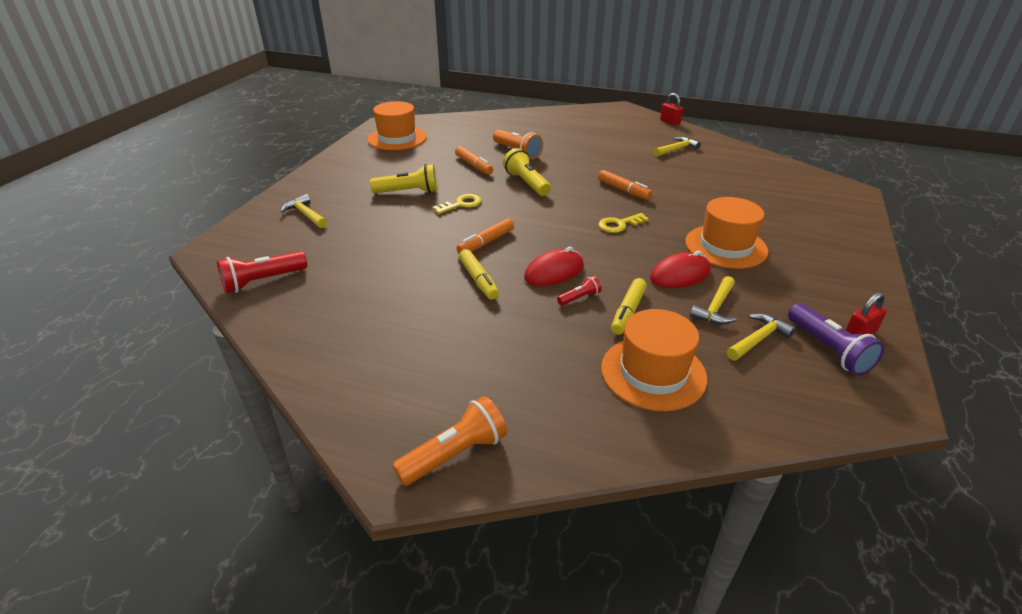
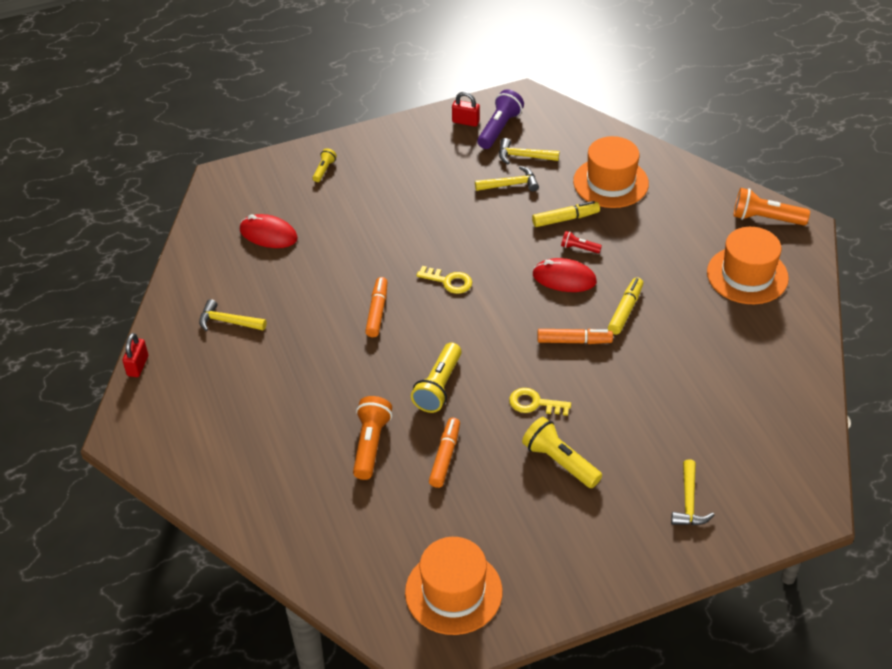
camera: 130 degrees left, 10 degrees up
red flashlight [217,251,307,293] -> none
red mouse [650,251,711,288] -> red mouse moved to [240,214,298,248]
orange hat [685,197,768,269] -> orange hat moved to [707,227,789,304]
none -> yellow flashlight [313,148,337,182]

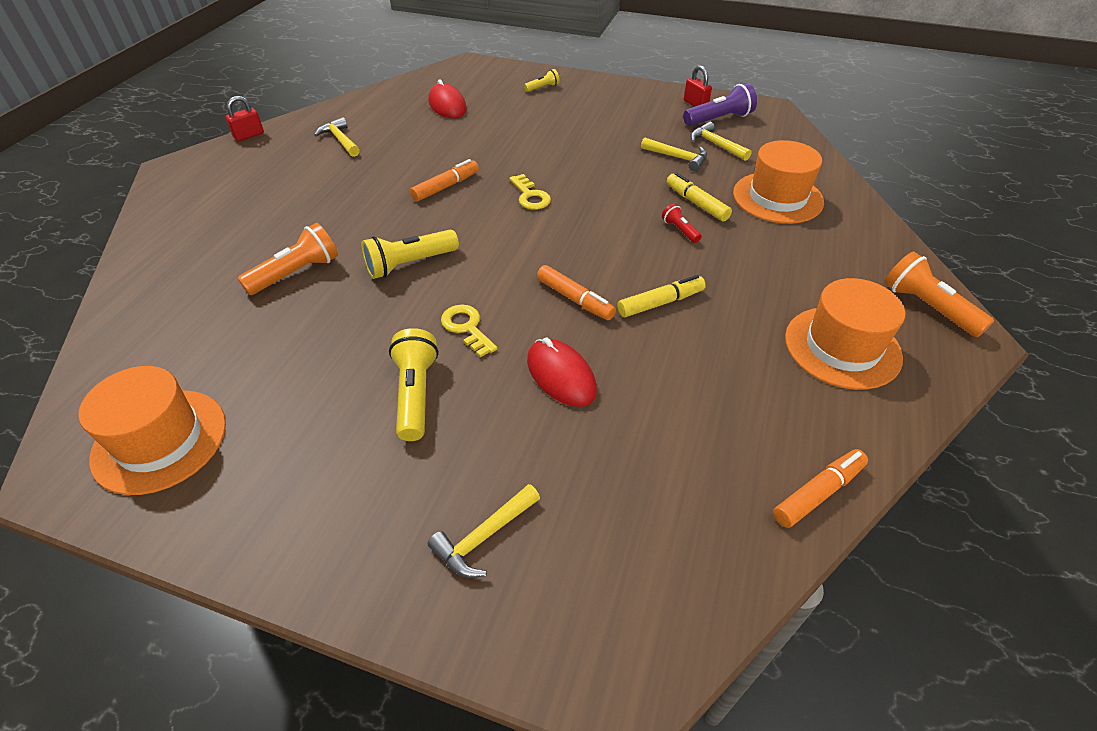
camera: 40 degrees right, 0 degrees up
orange marker [429,418,460,488] -> orange marker moved to [773,449,868,528]
yellow marker [532,201,600,227] -> yellow marker turned 150 degrees counterclockwise [667,172,732,222]
red mouse [533,258,597,292] -> red mouse moved to [527,338,597,407]

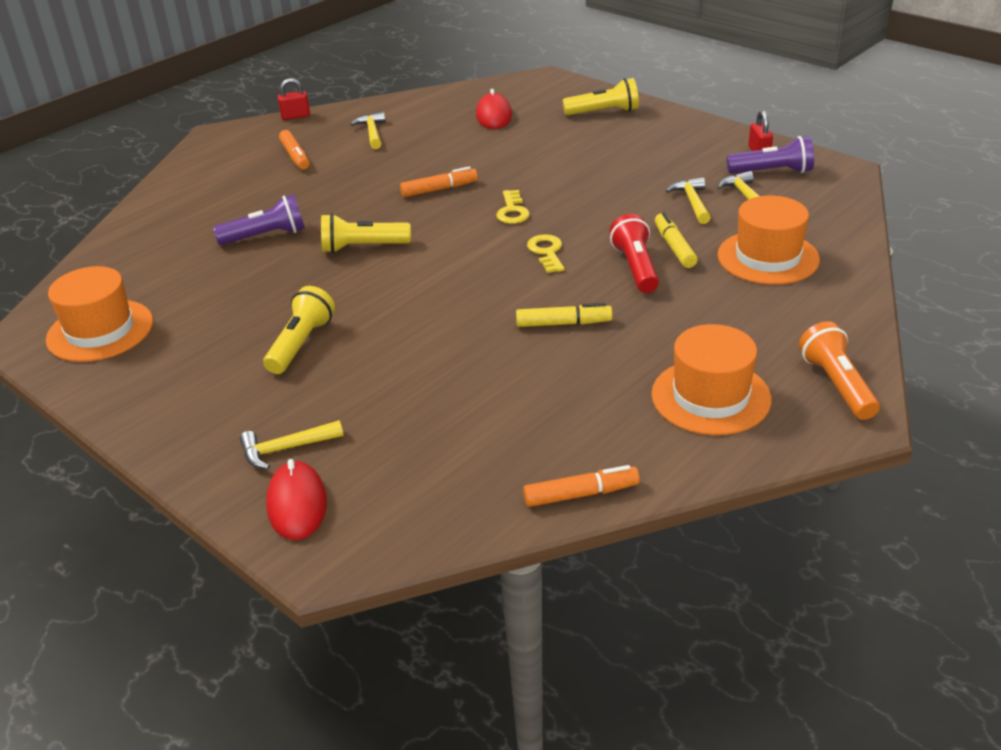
camera: 25 degrees right, 10 degrees down
orange flashlight [238,223,338,295] -> purple flashlight [213,194,305,245]
yellow key [441,305,498,357] -> yellow key moved to [527,234,565,273]
yellow flashlight [524,69,560,92] -> yellow flashlight [563,78,639,115], size x1.87
red mouse [527,338,597,407] -> red mouse moved to [266,459,327,540]
orange marker [537,265,616,320] -> orange marker moved to [279,130,310,170]
yellow hammer [641,137,707,172] -> yellow hammer turned 150 degrees counterclockwise [666,177,711,224]
red flashlight [662,204,702,243] -> red flashlight [609,214,659,293], size x1.87

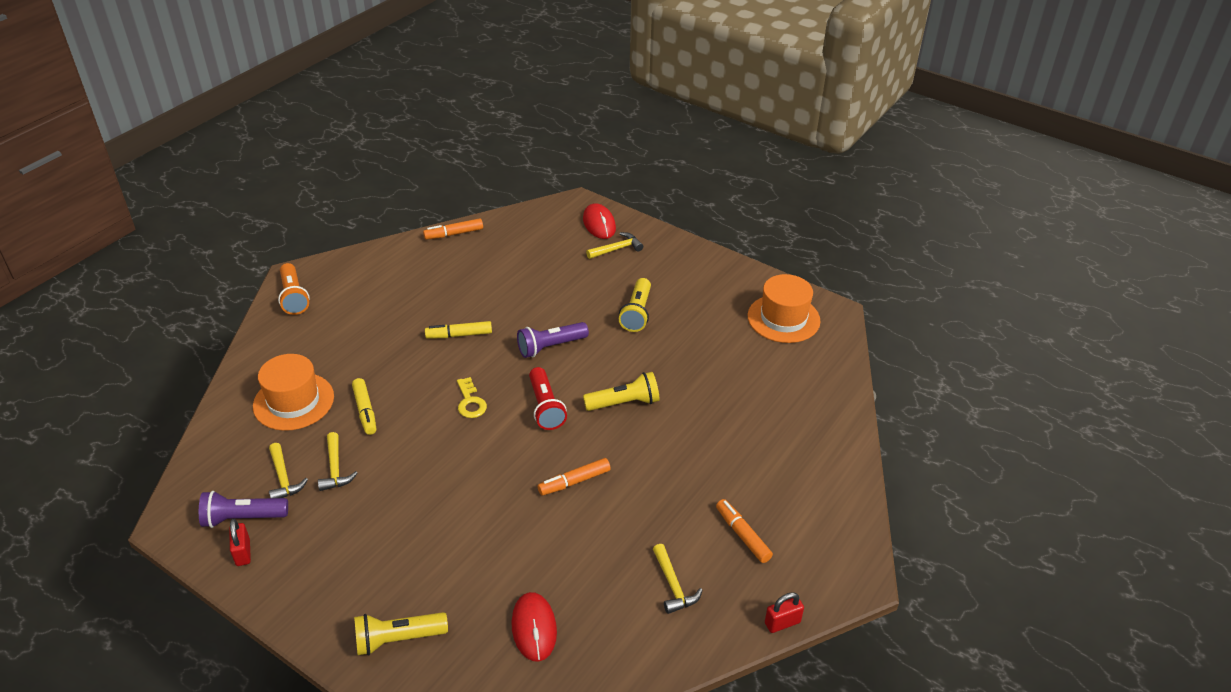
camera: 170 degrees right, 5 degrees up
purple flashlight [213,194,305,245] -> purple flashlight moved to [517,322,589,358]
yellow key [496,190,530,224] -> none
red flashlight [609,214,659,293] -> red flashlight moved to [529,367,567,430]
orange hat [651,324,772,435] -> none

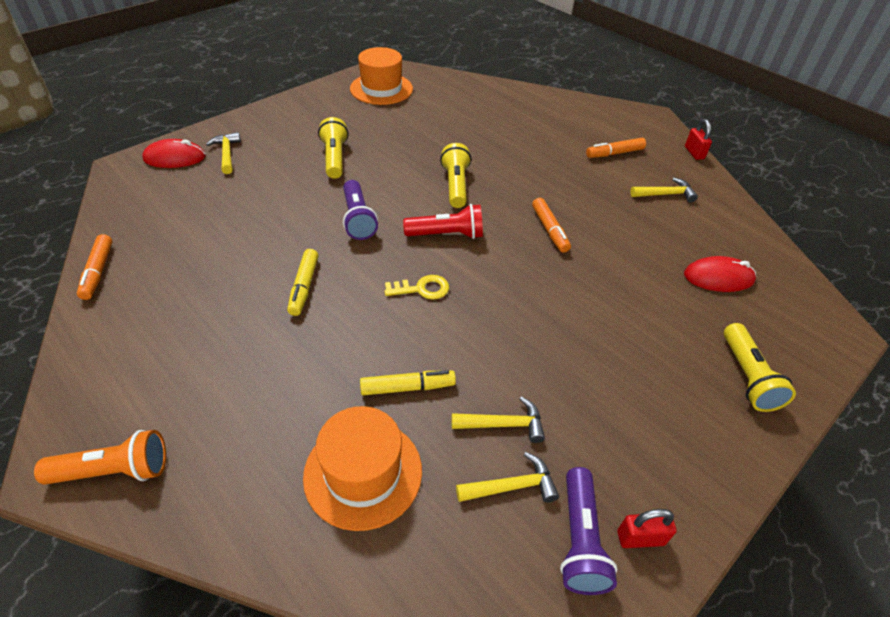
camera: 80 degrees left, 5 degrees up
yellow flashlight [619,278,651,332] -> yellow flashlight turned 120 degrees counterclockwise [318,117,348,179]

